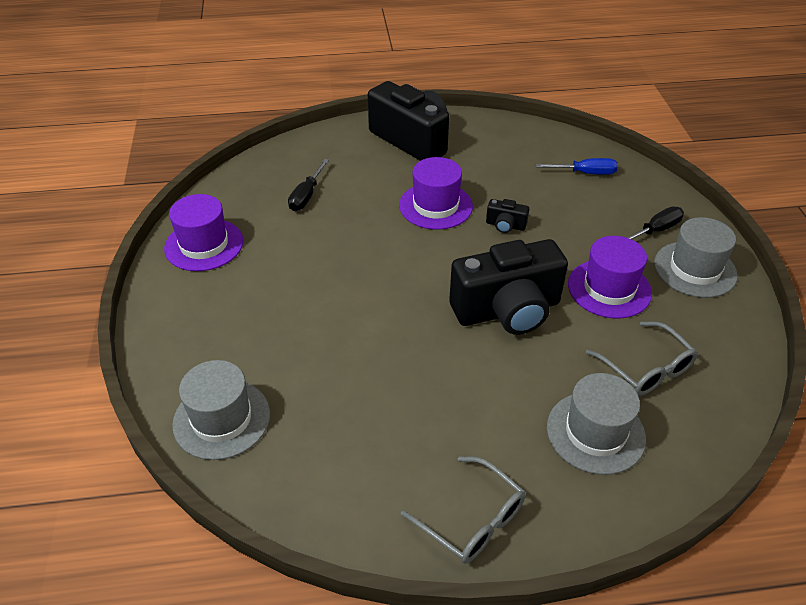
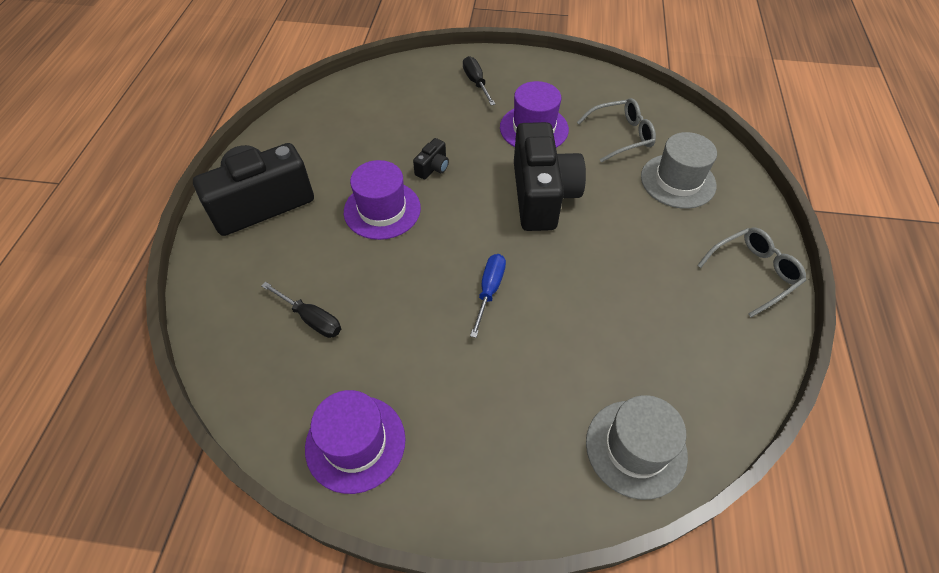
camera: 75 degrees left, 10 degrees up
blue screwdriver [536,158,618,175] -> blue screwdriver moved to [470,254,506,338]
grey hat [654,217,738,298] -> none

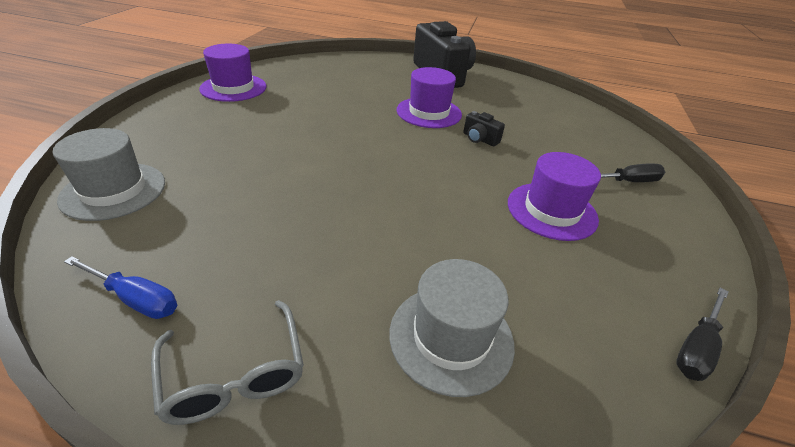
camera: 95 degrees right, 15 degrees down
black screwdriver [261,282,341,338] -> black screwdriver moved to [676,288,729,381]
blue screwdriver [470,254,506,338] -> blue screwdriver moved to [64,256,177,319]
black camera [514,122,586,231] -> none
grey glasses [577,98,656,162] -> none

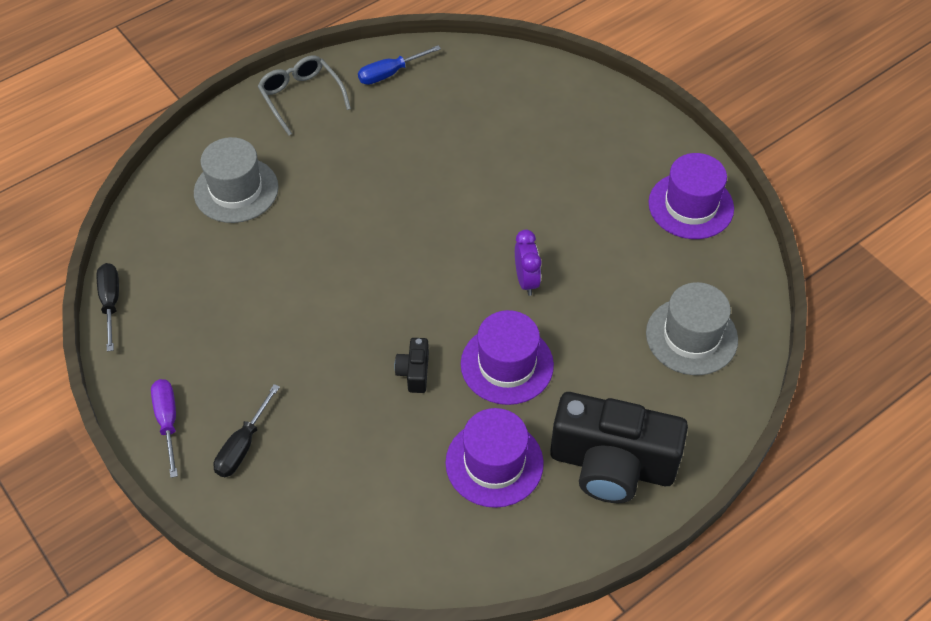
camera: 130 degrees right, 15 degrees up
grey hat [53,128,165,221] -> grey hat moved to [646,282,738,375]
grey glasses [151,300,304,425] -> grey glasses turned 45 degrees clockwise [257,55,351,136]
black camera [463,111,505,146] -> black camera turned 75 degrees counterclockwise [394,338,429,393]
purple hat [508,152,601,241] -> purple hat moved to [445,408,544,508]
none -> purple screwdriver [151,379,178,478]
none -> purple clock [515,230,542,296]

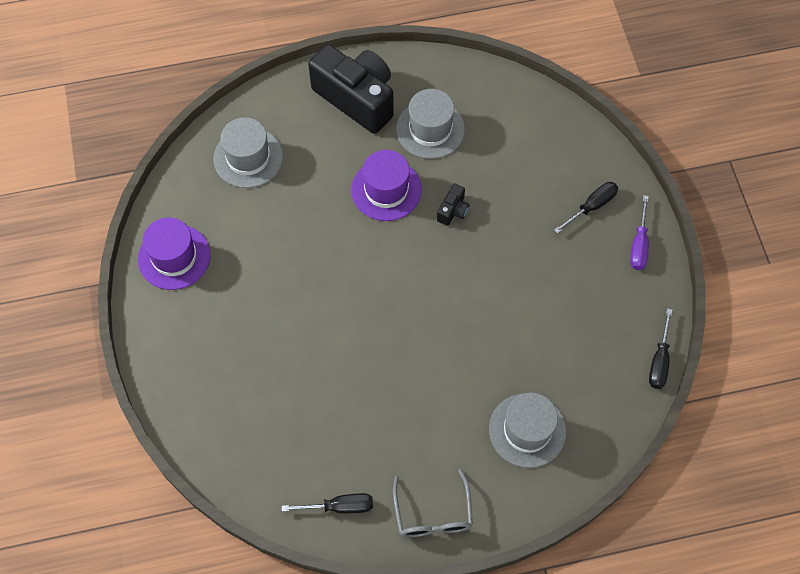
camera: 155 degrees left, 10 degrees up
blue screwdriver [358,45,441,85] -> black screwdriver [282,493,373,513]
purple hat [445,408,544,508] -> grey hat [396,89,465,159]
purple clock [515,230,542,296] -> none

